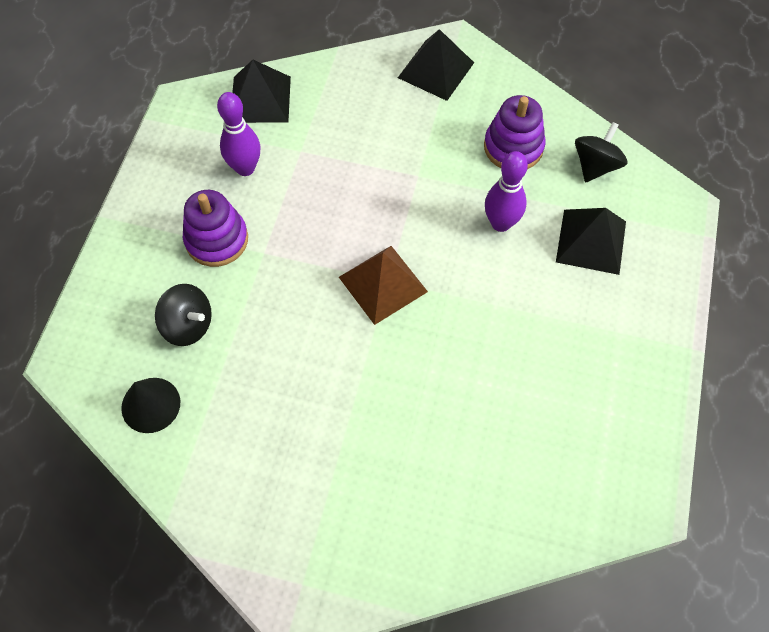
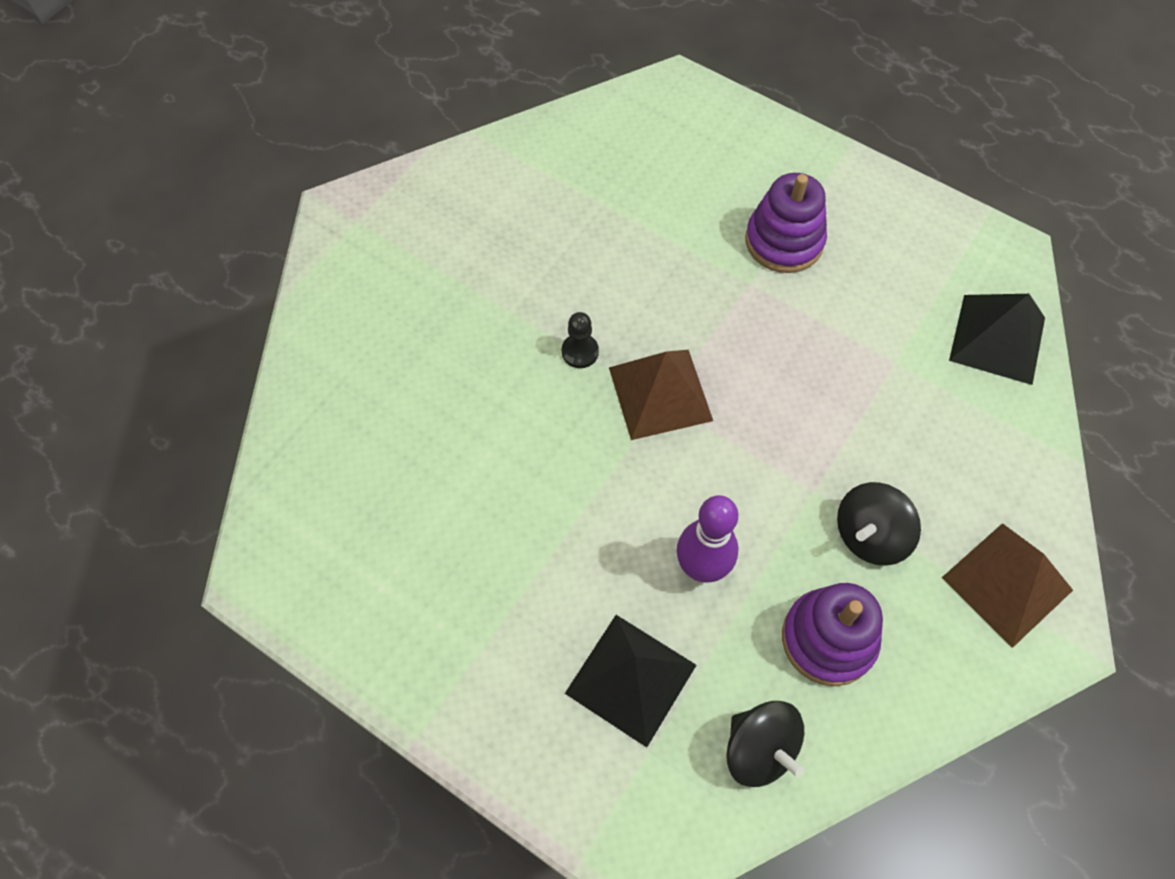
camera: 110 degrees right, 0 degrees up
black cone [121,378,180,433] -> none
black spinning top [155,284,212,346] -> black spinning top moved to [837,482,921,566]
purple bowling pin [217,92,261,176] -> none
black pyramid [398,29,474,101] -> brown pyramid [942,523,1073,648]
none -> black pawn [562,312,599,368]

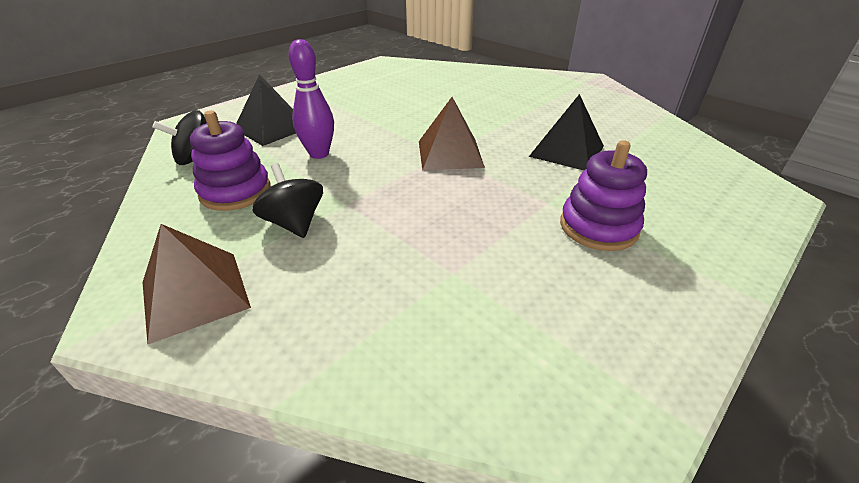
camera: 100 degrees right, 25 degrees down
black pawn [562,312,599,368] -> none
black pyramid [949,294,1045,385] -> black pyramid moved to [529,94,604,170]

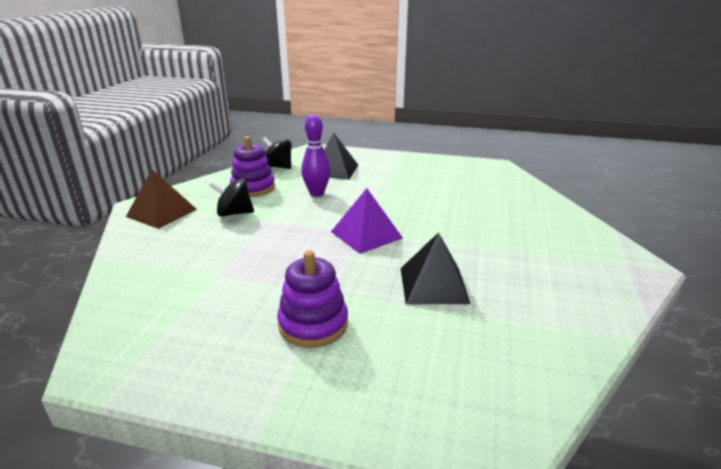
camera: 60 degrees right, 10 degrees down
black spinning top [252,163,323,238] -> black spinning top turned 120 degrees counterclockwise [209,178,254,217]
brown pyramid [419,97,485,170] -> purple pyramid [331,188,403,254]

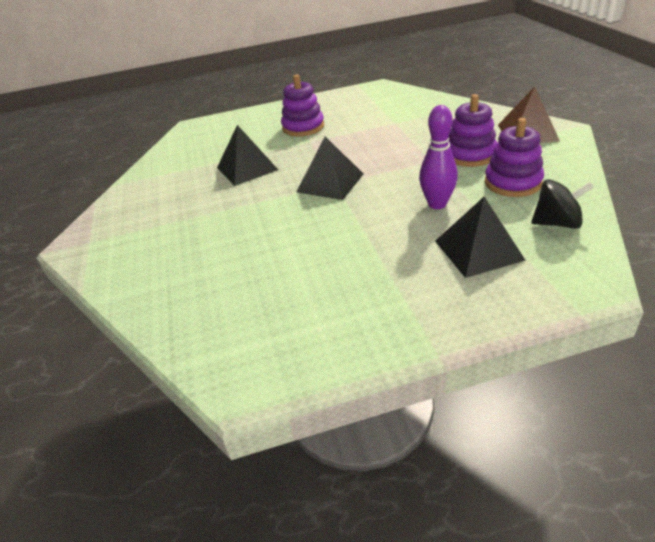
camera: 155 degrees right, 10 degrees up
black spinning top [209,178,254,217] -> purple stacking toy [448,94,497,167]
purple pyramid [331,188,403,254] -> black pyramid [296,137,363,200]

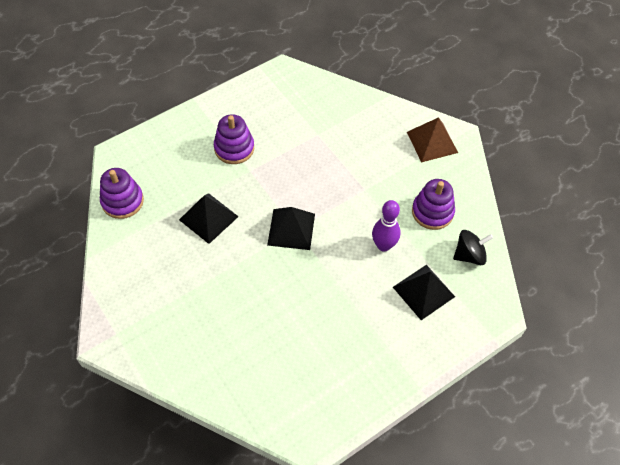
camera: 25 degrees left, 20 degrees up
purple stacking toy [448,94,497,167] -> purple stacking toy moved to [100,168,144,219]

